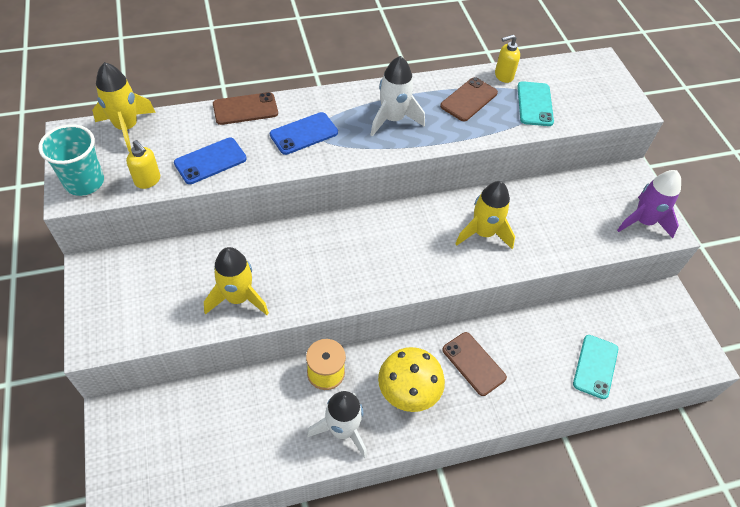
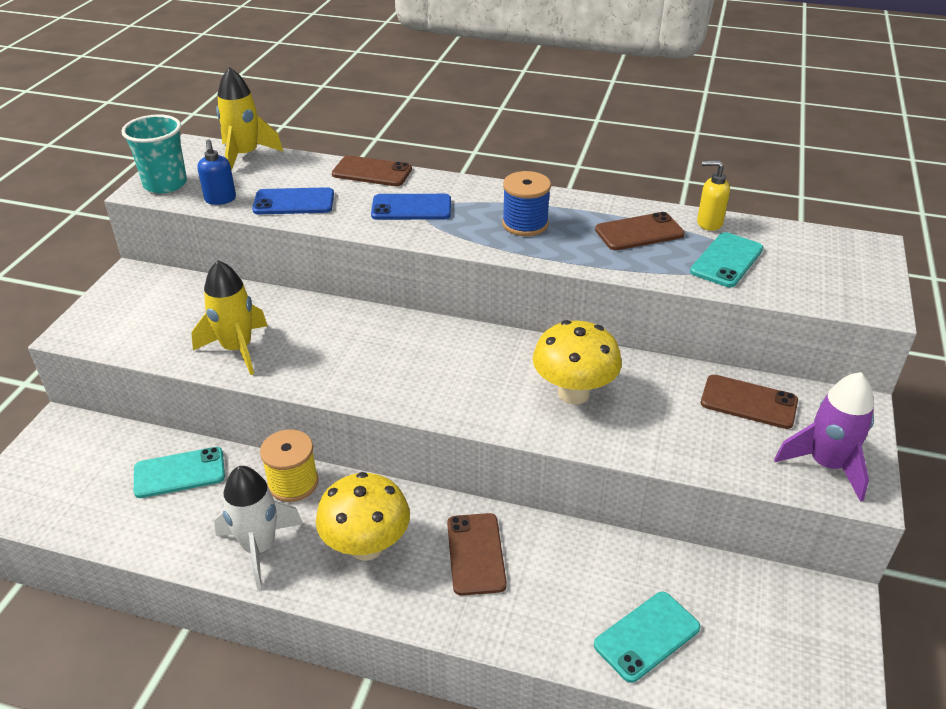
camera: 35 degrees right, 15 degrees down
yellow soap dispenser [126,140,160,189] -> blue soap dispenser [197,139,236,205]
white rocket [371,56,425,137] -> blue spool [502,171,551,236]
yellow rocket [455,181,515,249] -> yellow mushroom [533,320,622,404]
none -> turquoise phone [134,447,225,498]
none -> brown phone [701,375,798,429]

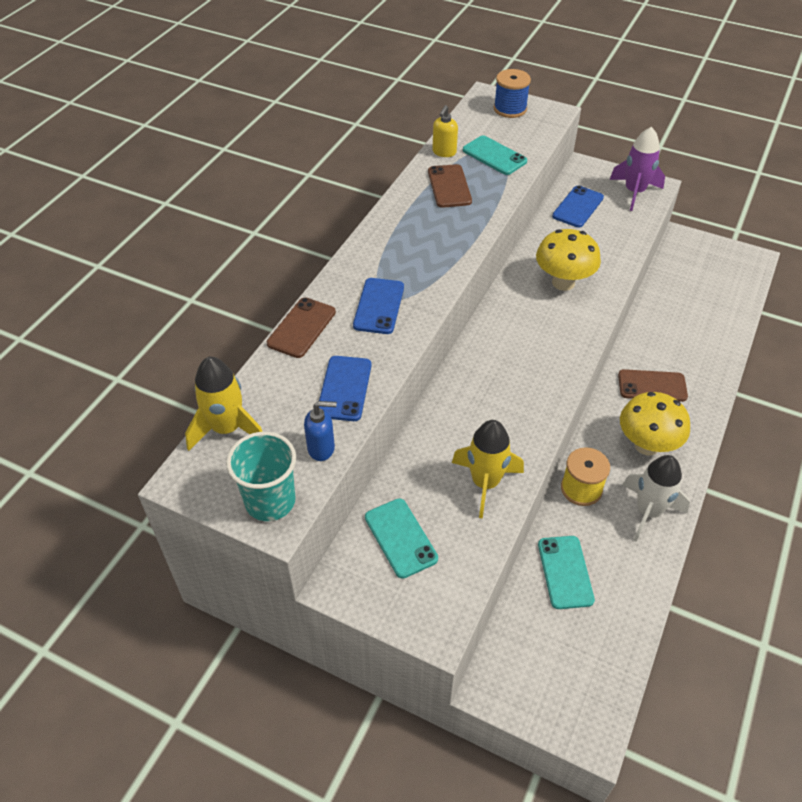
camera: 80 degrees left, 10 degrees up
blue spool [502,171,551,236] -> blue spool moved to [494,69,531,118]
turquoise phone [594,592,700,683] -> turquoise phone moved to [365,498,438,579]
brown phone [701,375,798,429] -> blue phone [552,185,604,228]

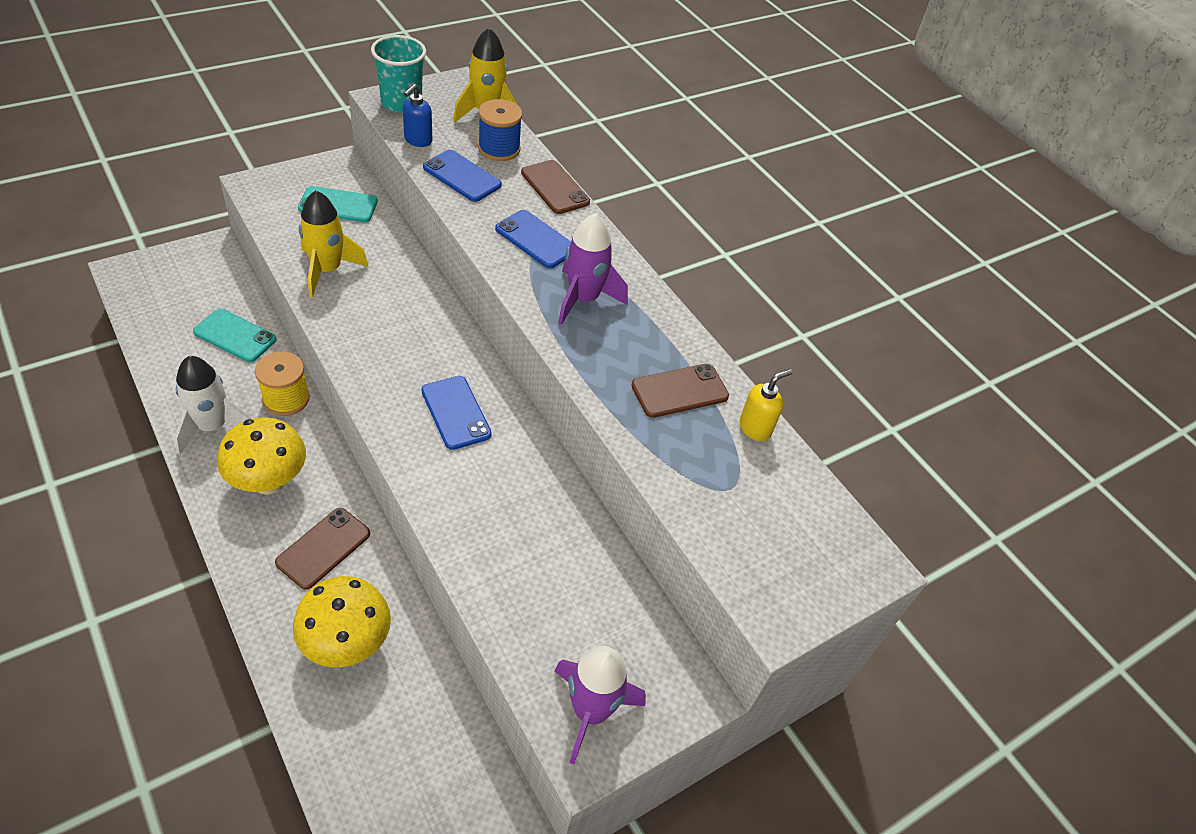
camera: 115 degrees right, 0 degrees up
brown phone [428,164,472,208] -> brown phone turned 45 degrees counterclockwise [631,364,729,418]
yellow soap dispenser [432,105,458,157] -> yellow soap dispenser turned 90 degrees clockwise [740,369,792,441]
turquoise phone [463,136,527,175] -> none
blue spool [494,69,531,118] -> blue spool moved to [478,99,522,161]
yellow mushroom [536,229,601,291] -> yellow mushroom moved to [293,576,391,667]
blue phone [552,185,604,228] -> blue phone moved to [421,376,492,450]
none -> purple rocket [558,213,628,325]

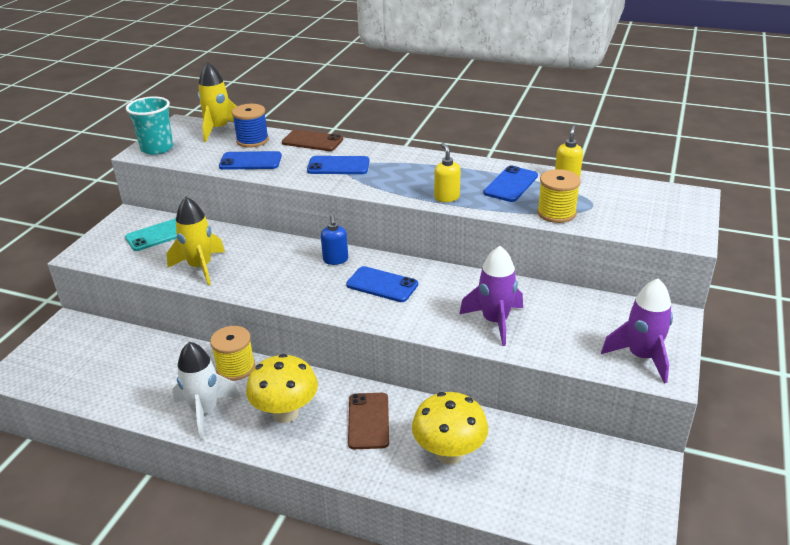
camera: 30 degrees left, 15 degrees down
turquoise phone [193,309,277,362] -> none
blue soap dispenser [403,84,432,147] -> blue soap dispenser moved to [321,214,348,265]
purple rocket [558,213,628,325] -> purple rocket moved to [460,246,523,346]
brown phone [631,364,729,418] -> blue phone [484,165,538,202]
none -> yellow soap dispenser [434,143,461,202]
none -> yellow spool [537,169,581,223]

